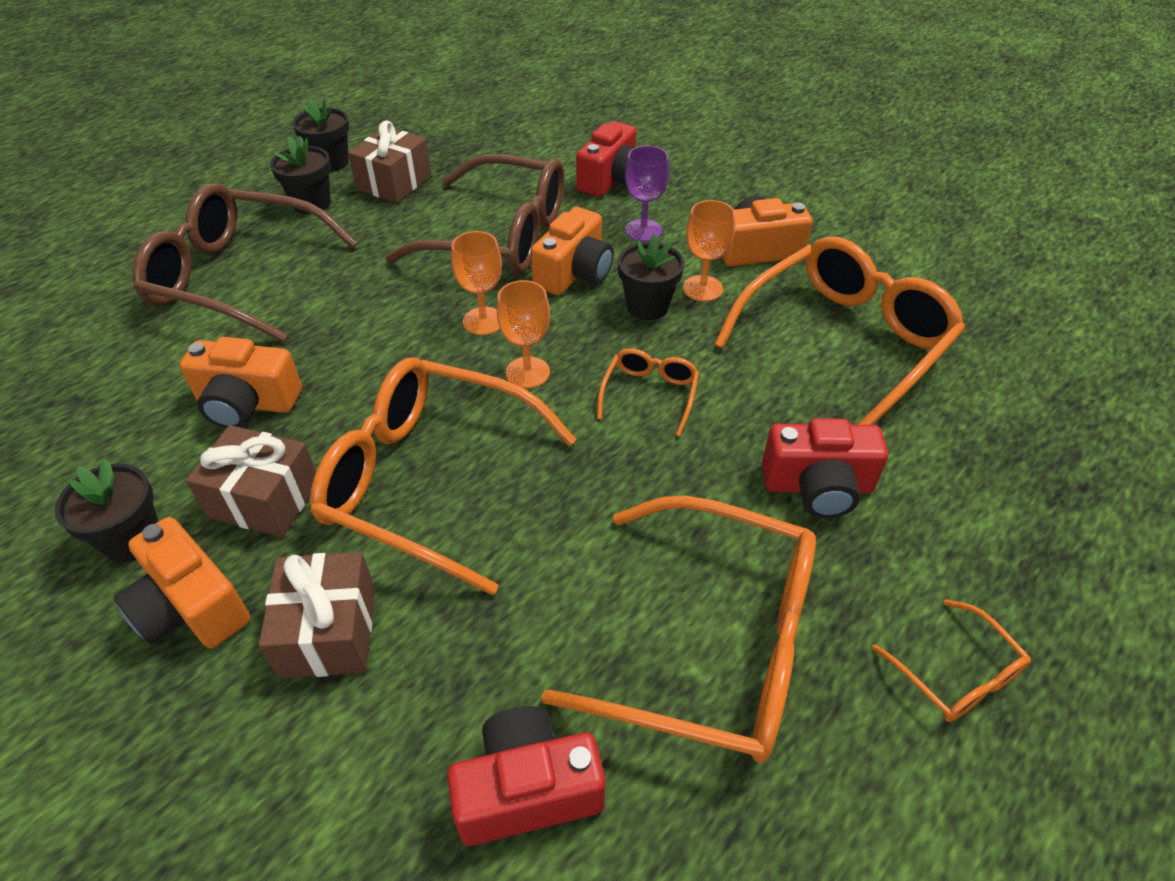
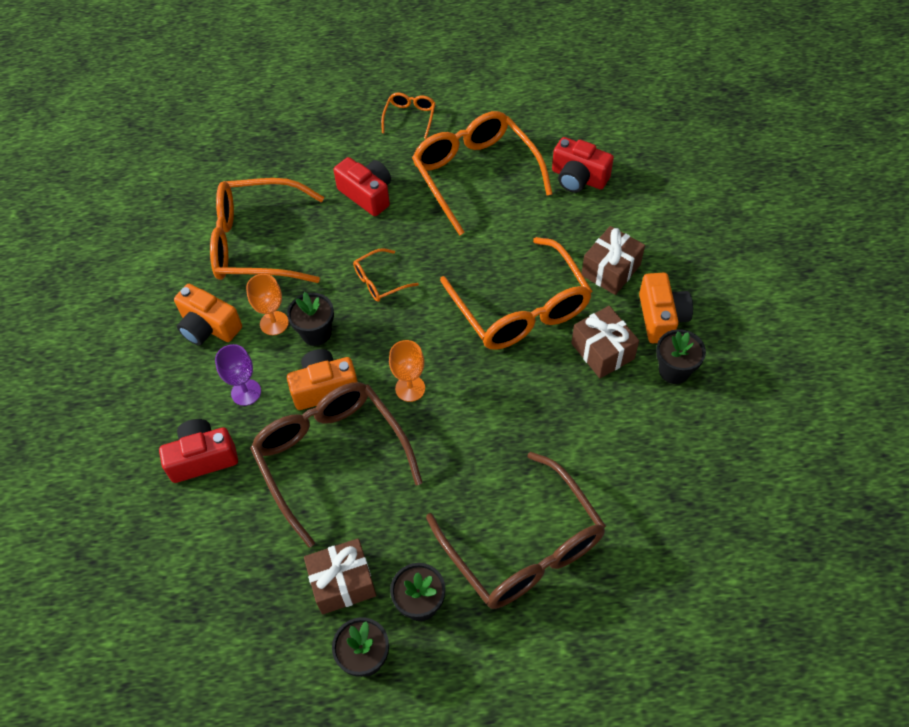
camera: 135 degrees left, 10 degrees up
orange camera [180,337,302,428] -> none
orange goblet [497,280,550,388] -> none

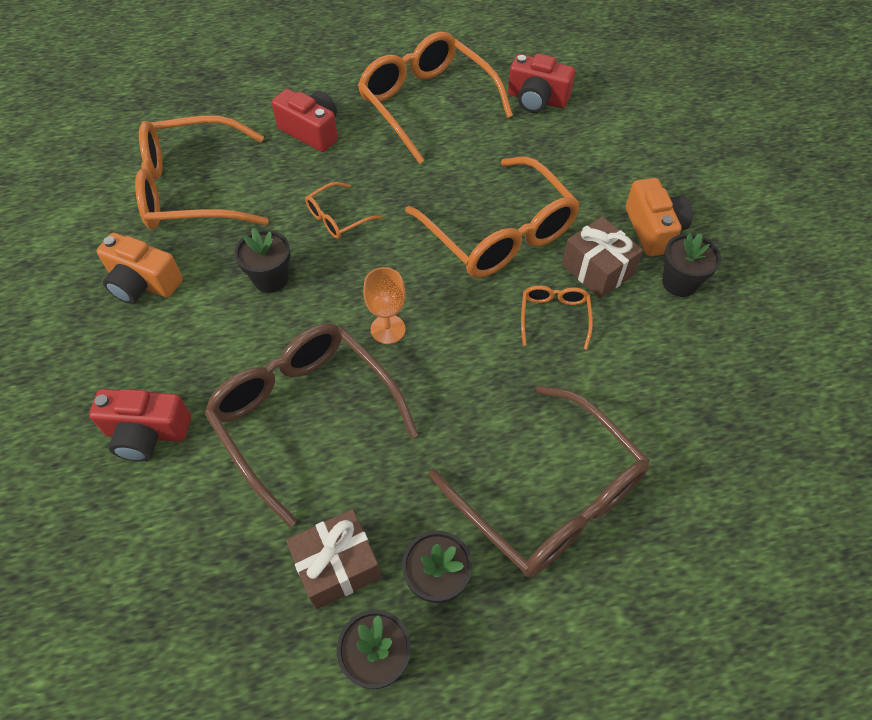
camera: 10 degrees left, 0 degrees up
red camera [159,419,238,483] -> red camera turned 150 degrees counterclockwise [89,389,191,462]
purple goblet [215,344,261,406] -> none
orange goblet [246,274,289,335] -> none
orange camera [287,349,358,410] -> none
orange glasses [381,93,436,139] -> orange glasses moved to [521,285,593,349]
brown gift [582,226,645,295] -> none

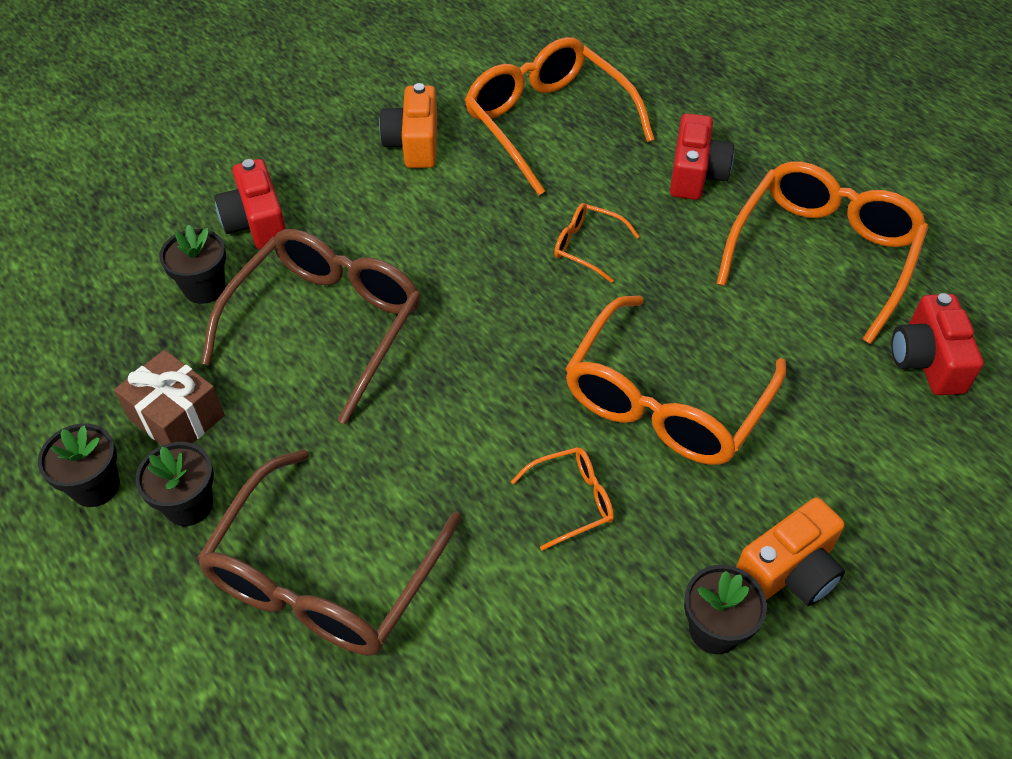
camera: 65 degrees right, 5 degrees down
black flower pot [234,228,290,293] -> black flower pot moved to [160,225,226,304]
orange goblet [363,267,406,344] -> none
brown gift [562,216,643,299] -> none

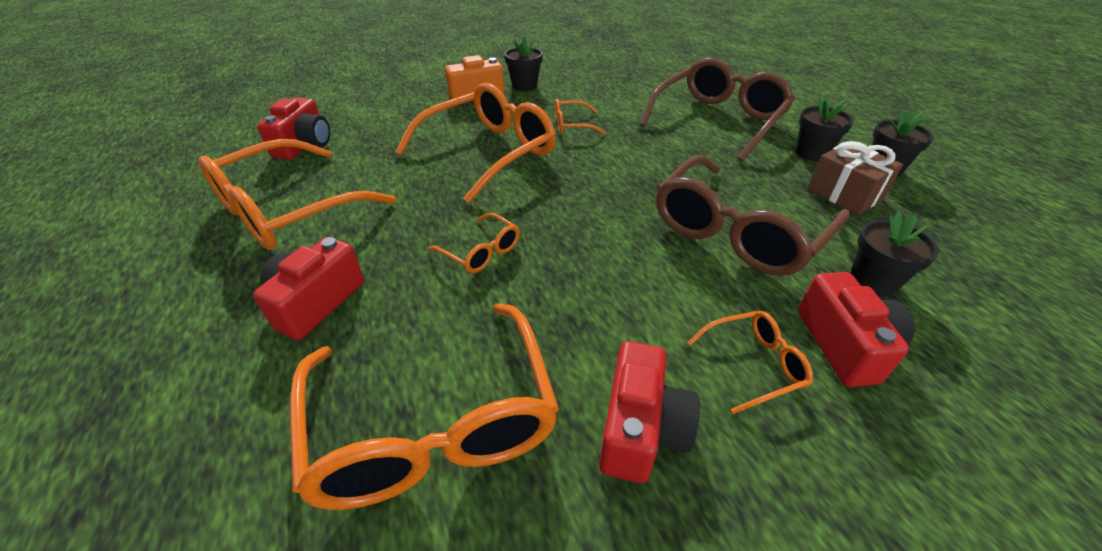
camera: 165 degrees left, 10 degrees down
orange camera [379,83,437,168] -> red camera [599,341,700,483]
none -> orange glasses [687,311,813,414]

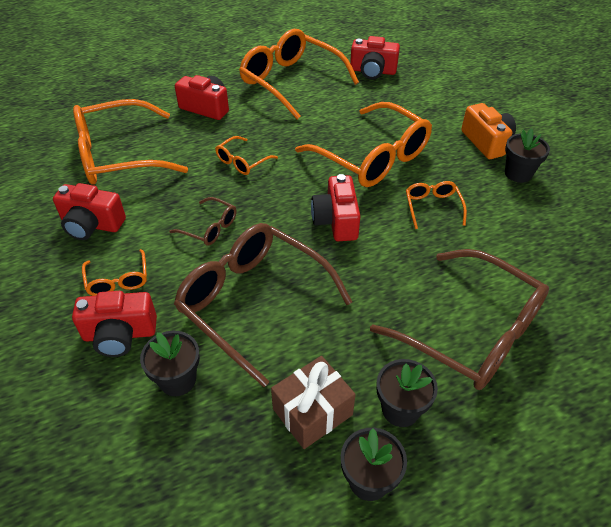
camera: 90 degrees right, 5 degrees up
none -> brown glasses [169,197,237,246]
none -> red camera [311,174,360,241]

